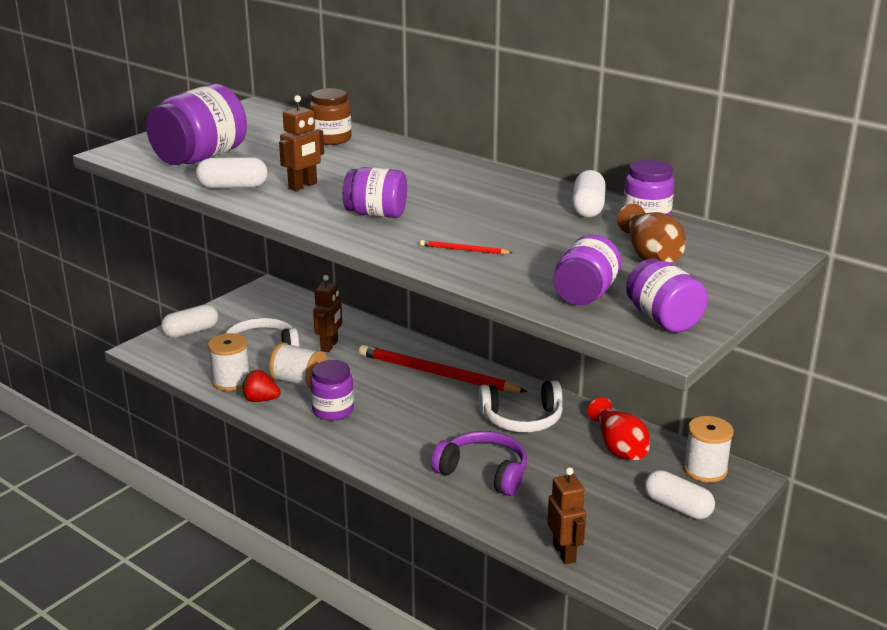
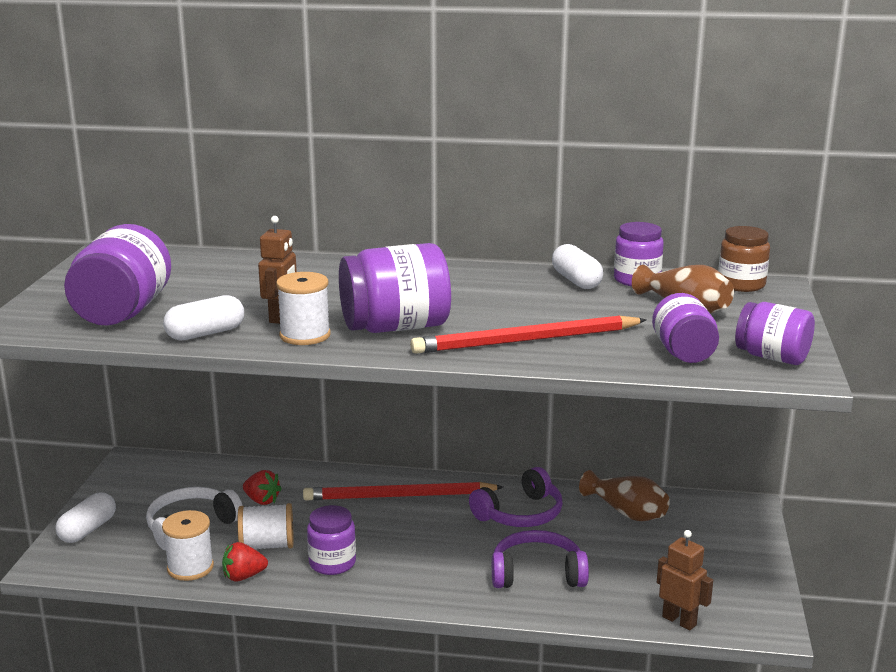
camera: 30 degrees left, 5 degrees down
brown jar [309,88,352,145] -> brown jar moved to [718,226,770,292]
brown robot [313,275,342,352] -> red strawberry [243,470,282,505]
purple jar [343,167,407,218] -> purple jar [339,243,451,333], size x1.60
red pencil [420,240,513,254] -> red pencil [410,315,647,354], size x2.49
white headphones [478,381,563,433] -> purple headphones [469,467,563,527]
red vase [588,397,650,460] -> brown vase [579,470,670,521]
white capsule [644,470,715,519] -> none
white spool [683,416,734,483] -> white spool moved to [276,272,331,345]

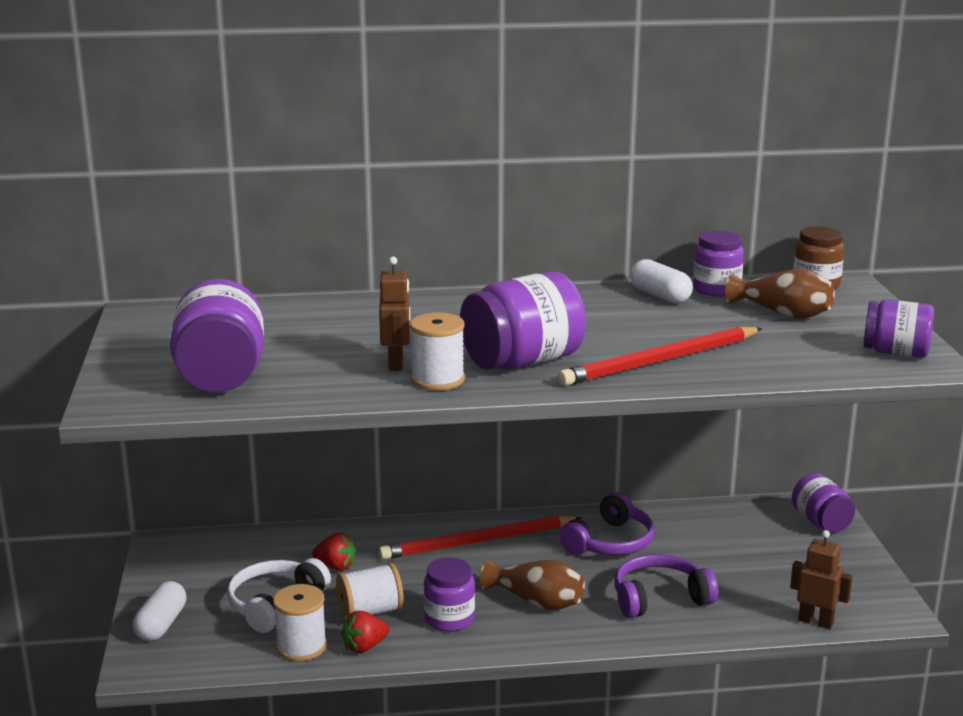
camera: 15 degrees left, 0 degrees up
white capsule [163,295,244,341] -> none
brown vase [579,470,670,521] -> brown vase moved to [480,559,585,610]
purple jar [652,293,719,363] -> purple jar moved to [792,473,855,533]

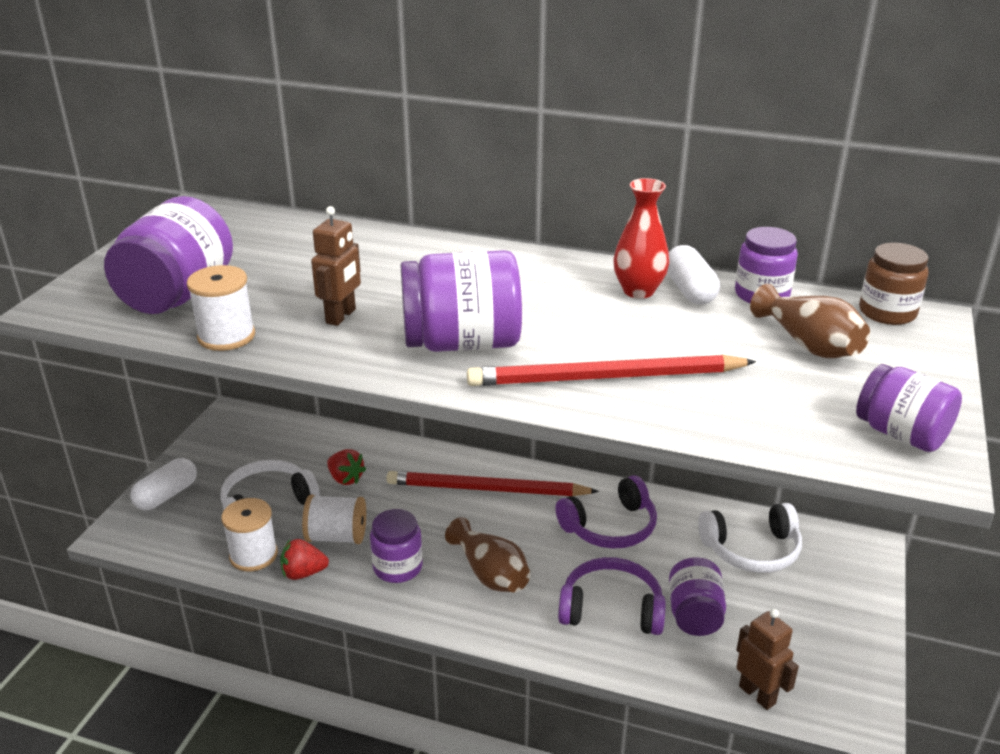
camera: 25 degrees right, 10 degrees up
white spool [410,312,465,391] -> white spool moved to [187,265,255,351]
purple jar [792,473,855,533] -> purple jar moved to [669,557,726,636]
none -> red vase [613,178,669,299]
none -> white headphones [698,503,802,573]

